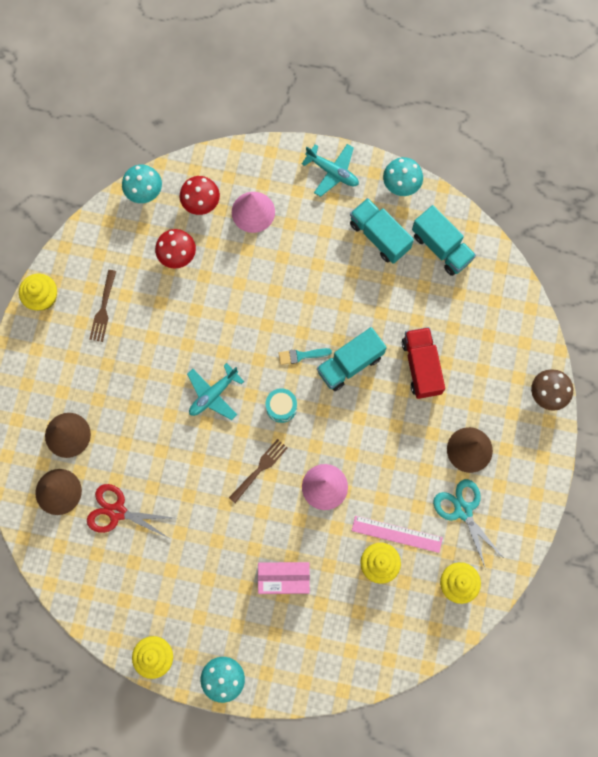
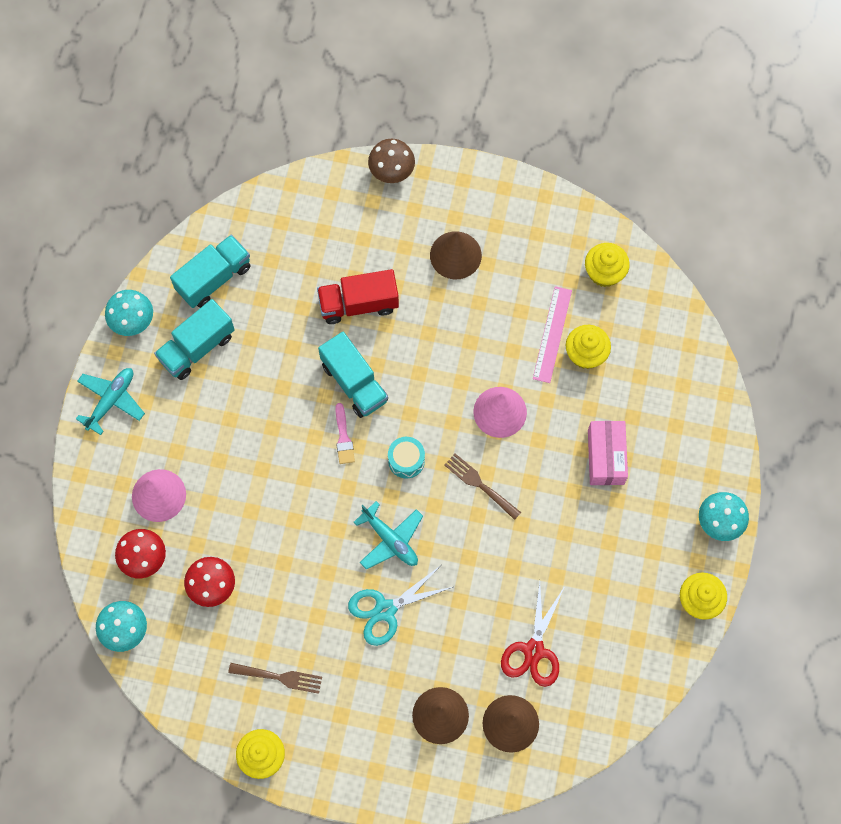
camera: 90 degrees left, 5 degrees down
turquoise brush [279,348,332,365] -> pink brush [335,403,355,464]
turquoise scissors [433,479,504,567] -> turquoise scissors moved to [348,565,453,646]

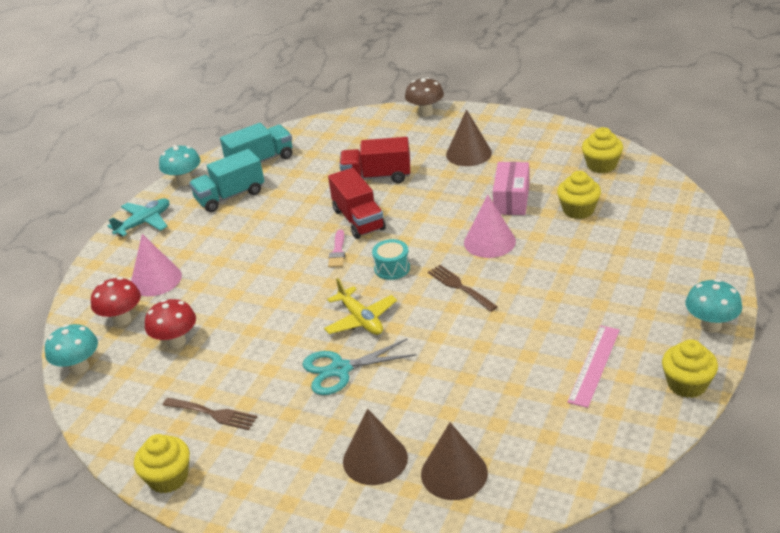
camera: 15 degrees right, 35 degrees down
turquoise truck [318,332,388,418] -> red truck [328,168,386,239]
turquoise plane [354,501,423,570] -> yellow plane [324,278,397,335]
red scissors [501,582,565,687] -> none
pink ruler [533,286,572,383] -> pink ruler moved to [567,325,620,408]
pink box [588,421,628,485] -> pink box moved to [493,162,529,215]

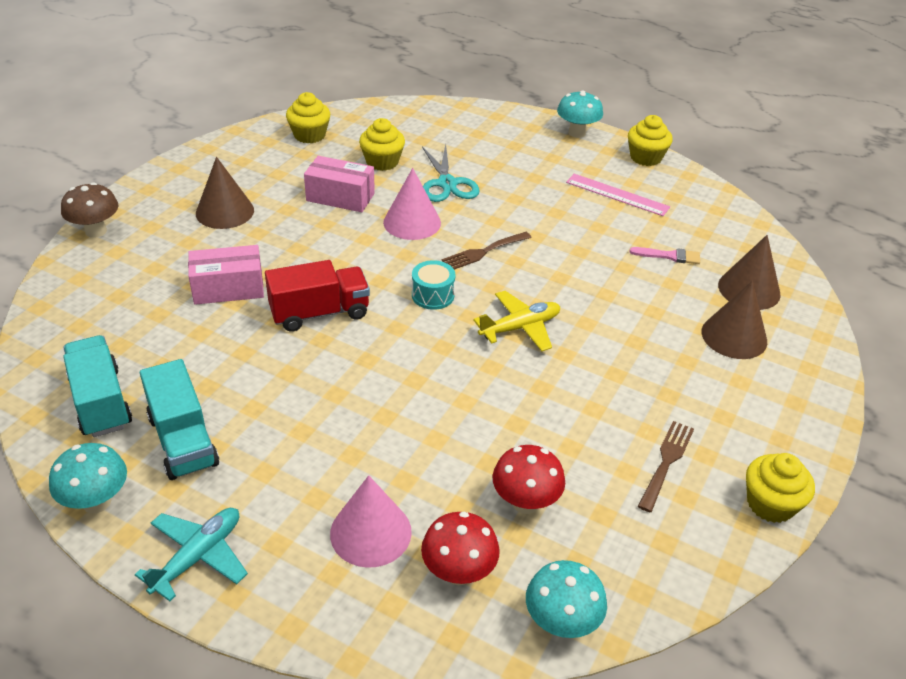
camera: 90 degrees left, 5 degrees up
turquoise plane [108,198,169,237] -> turquoise plane turned 75 degrees clockwise [135,508,248,601]
turquoise scissors [303,339,416,395] -> turquoise scissors moved to [422,144,480,202]
pink brush [328,229,345,267] -> pink brush moved to [629,247,700,264]
red truck [339,137,410,183] -> pink box [188,245,264,305]

